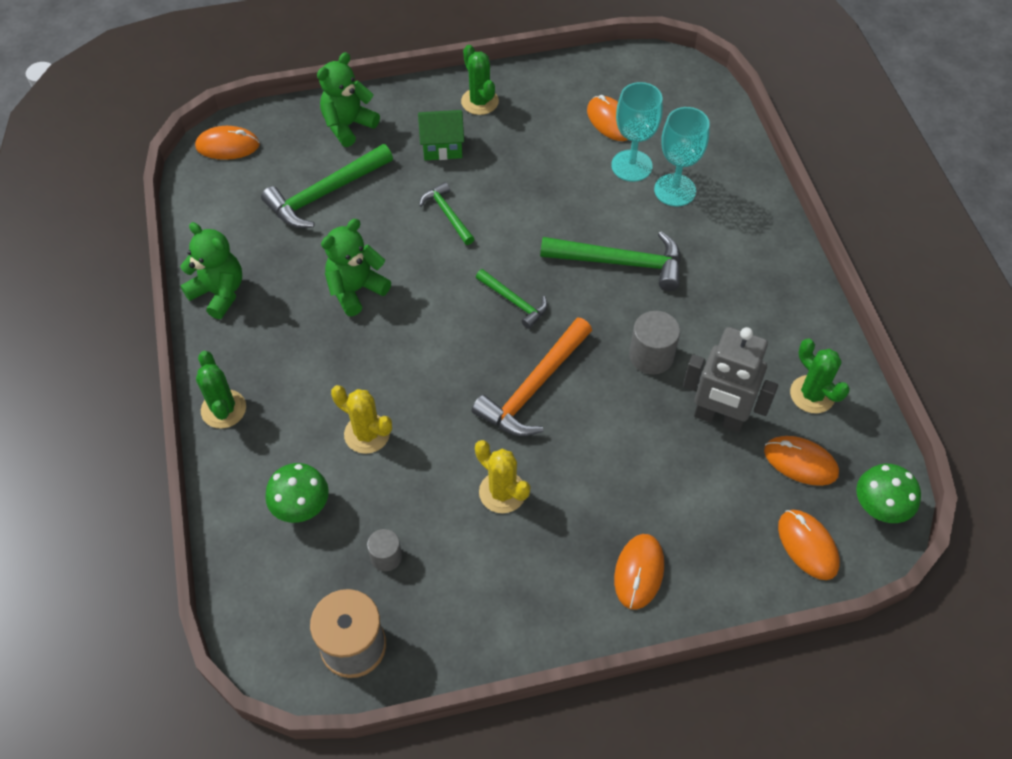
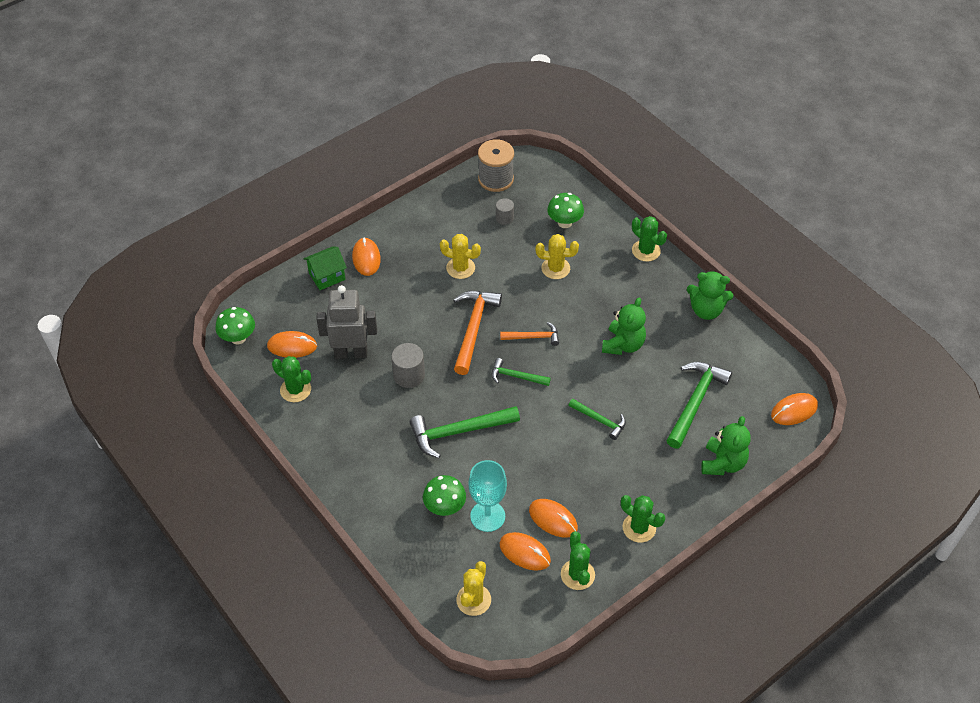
camera: 155 degrees right, 5 degrees down
green house [418,110,464,160] -> green house moved to [304,246,347,290]
turquoise goblet [654,107,710,206] -> green mushroom [423,475,466,516]
orange mouse [778,510,840,580] -> orange mouse moved to [529,499,578,538]
none -> yellow cactus [456,561,491,616]
none -> orange hammer [500,322,559,346]
none -> green cactus [561,531,595,590]

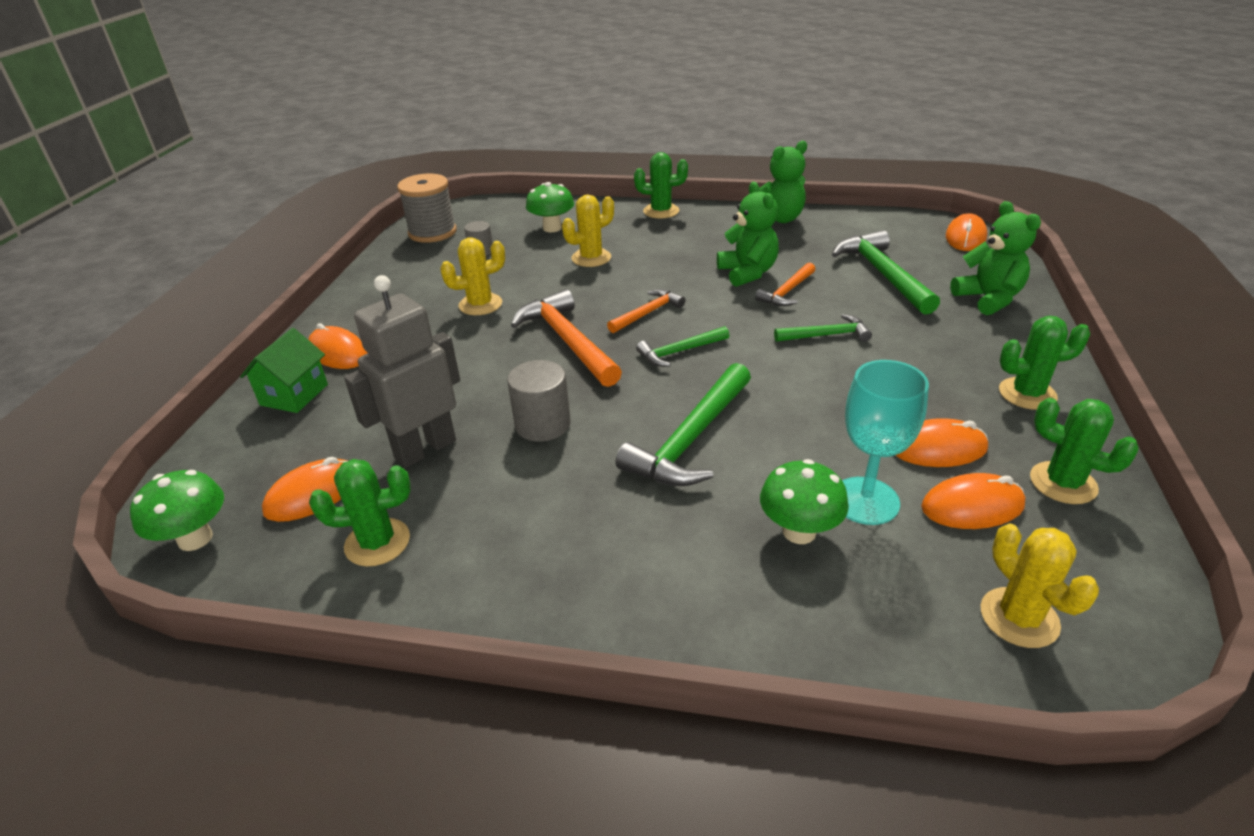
camera: 40 degrees left, 15 degrees down
none -> orange hammer [755,262,816,306]

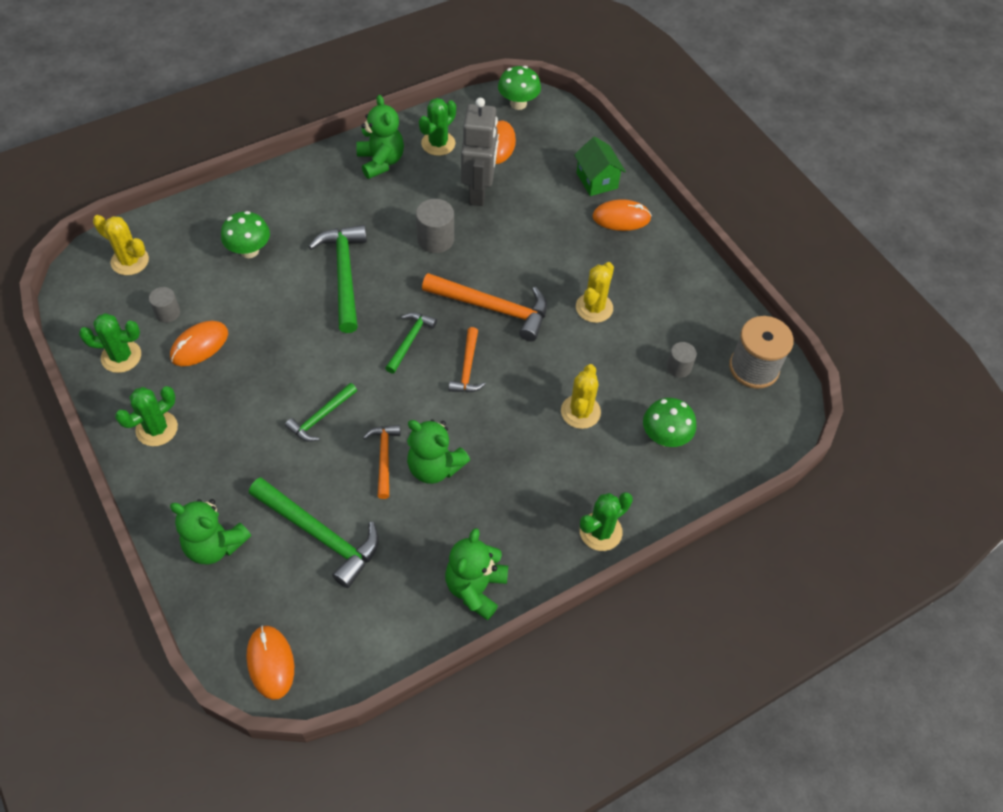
camera: 135 degrees right, 20 degrees up
turquoise goblet [842,360,929,525] -> none
orange mouse [921,473,1025,529] -> grey cylinder [149,287,180,323]
none -> green teddy bear [356,95,404,179]

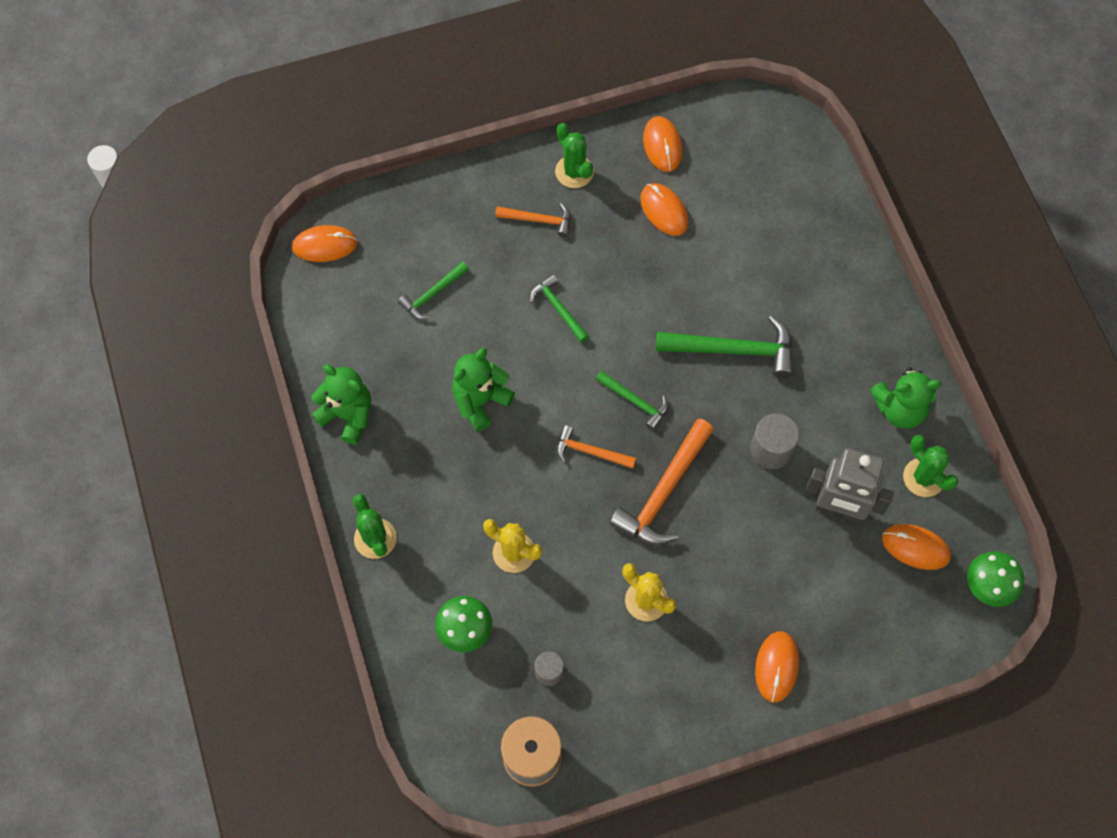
camera: 105 degrees right, 10 degrees up
green cactus [79,313,141,373] -> orange mouse [643,116,682,172]
yellow cactus [93,215,149,275] -> none
grey cylinder [149,287,180,323] -> none
green teddy bear [170,499,251,564] -> none
green mushroom [221,211,270,258] -> none
green hammer [249,477,379,588] -> green hammer [398,261,469,319], size x0.57
orange hammer [363,425,400,499] -> orange hammer moved to [495,203,570,237]
green house [574,136,626,196] -> none

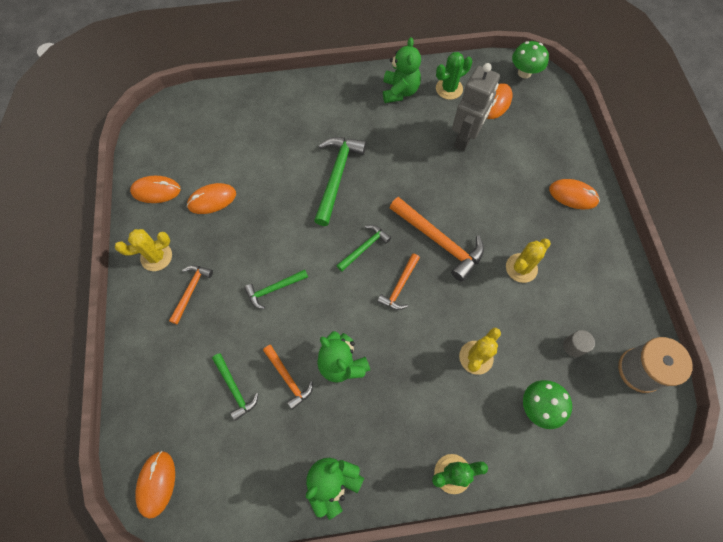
camera: 80 degrees left, 0 degrees up
green cactus [555,123,594,188] -> yellow cactus [115,229,172,271]
grey cylinder [750,414,799,469] -> none
none -> orange hammer [263,345,313,410]

